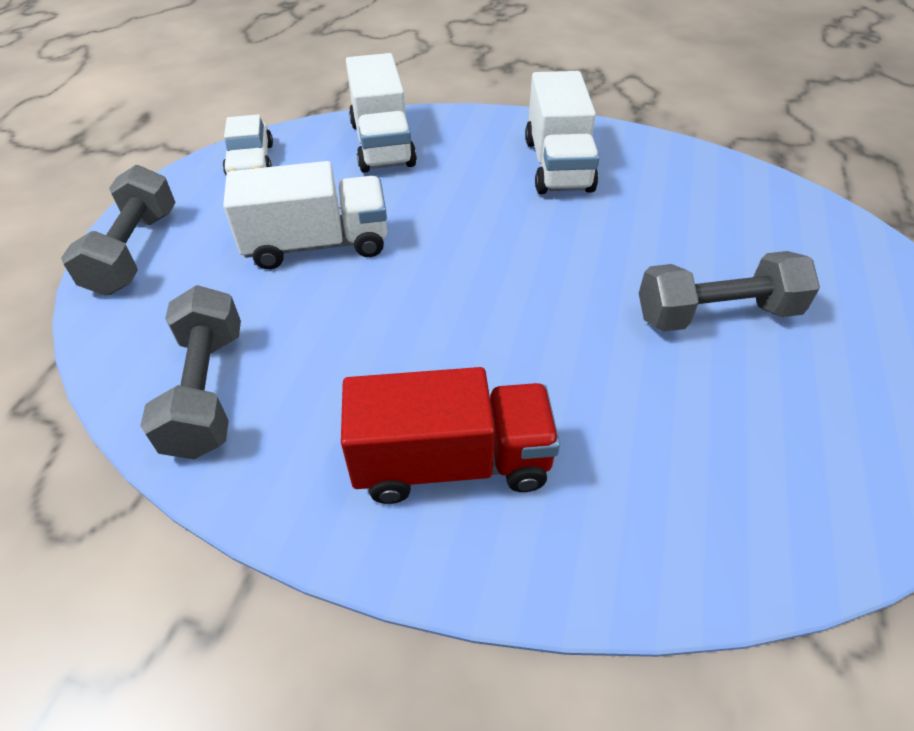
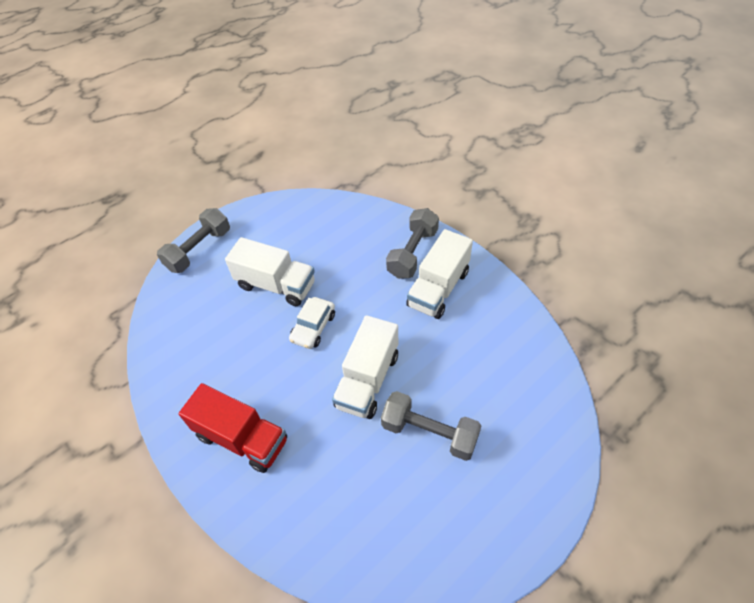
camera: 35 degrees right, 5 degrees up
grey dumbbell [140,285,241,459] -> grey dumbbell moved to [386,208,439,279]
white car [223,114,273,175] -> white car moved to [289,297,335,349]
white truck [346,53,417,173] -> white truck moved to [332,315,398,419]

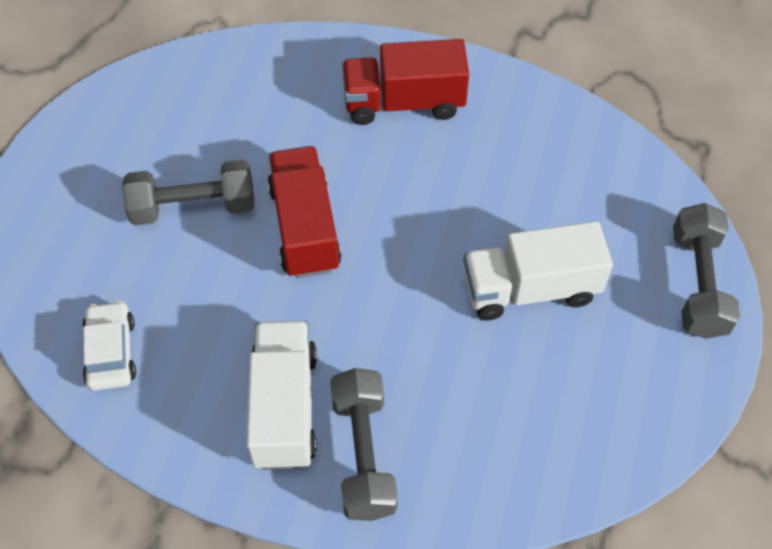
camera: 145 degrees right, 5 degrees up
white car [289,297,335,349] -> white car moved to [82,301,136,391]
white truck [332,315,398,419] -> red truck [267,146,341,278]

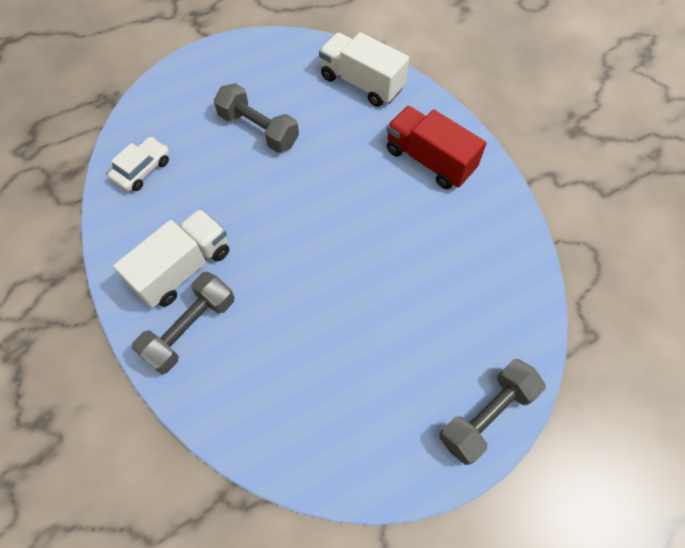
camera: 45 degrees right, 5 degrees up
red truck [267,146,341,278] -> none
white truck [463,221,613,321] -> white truck moved to [319,32,409,107]

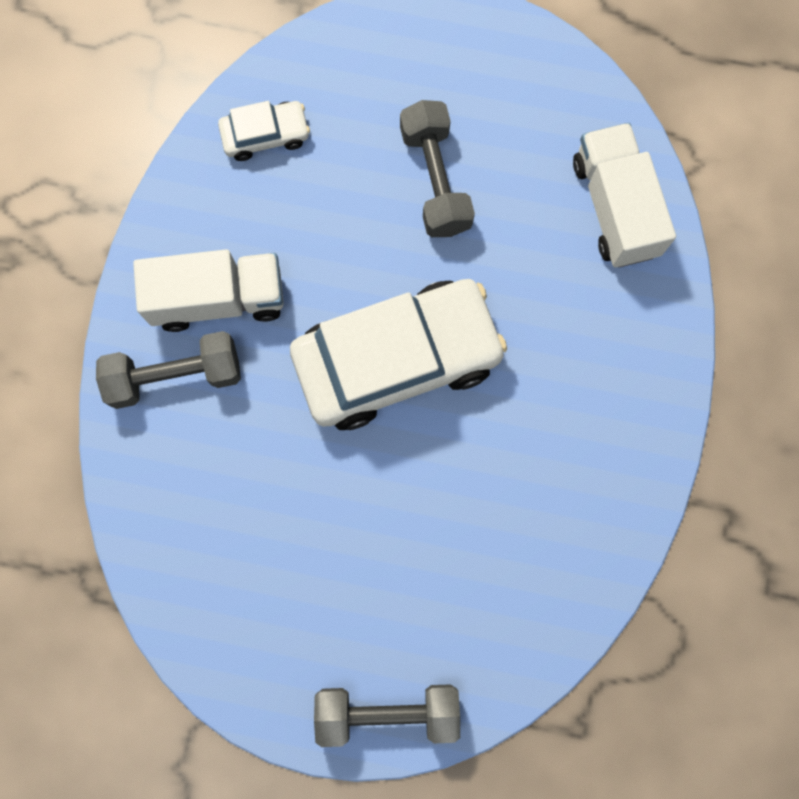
camera: 40 degrees right, 15 degrees up
red truck [386,106,487,189] -> none
none -> white car [290,279,507,430]

